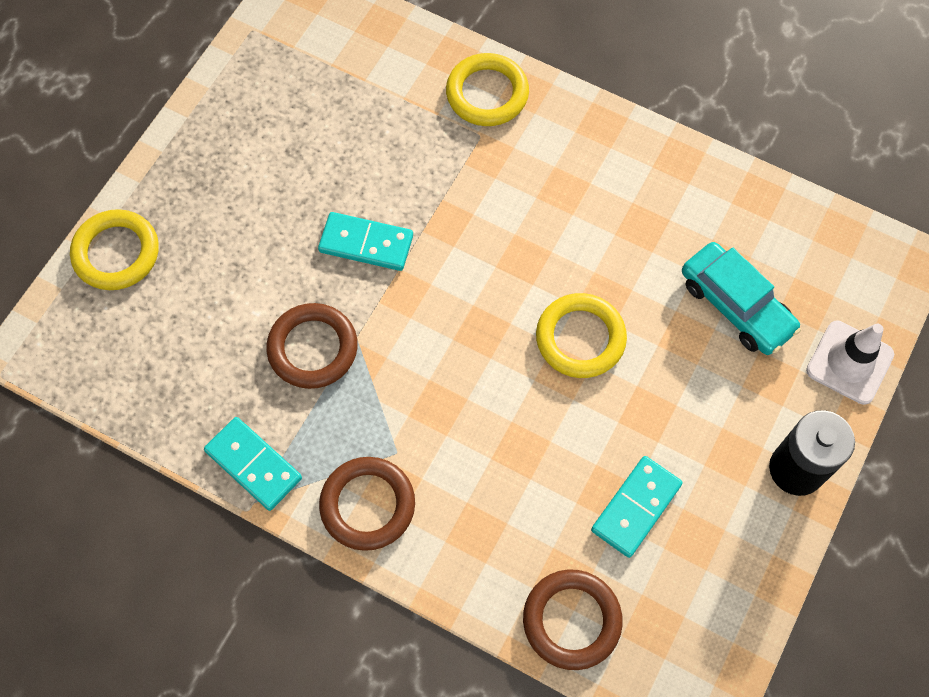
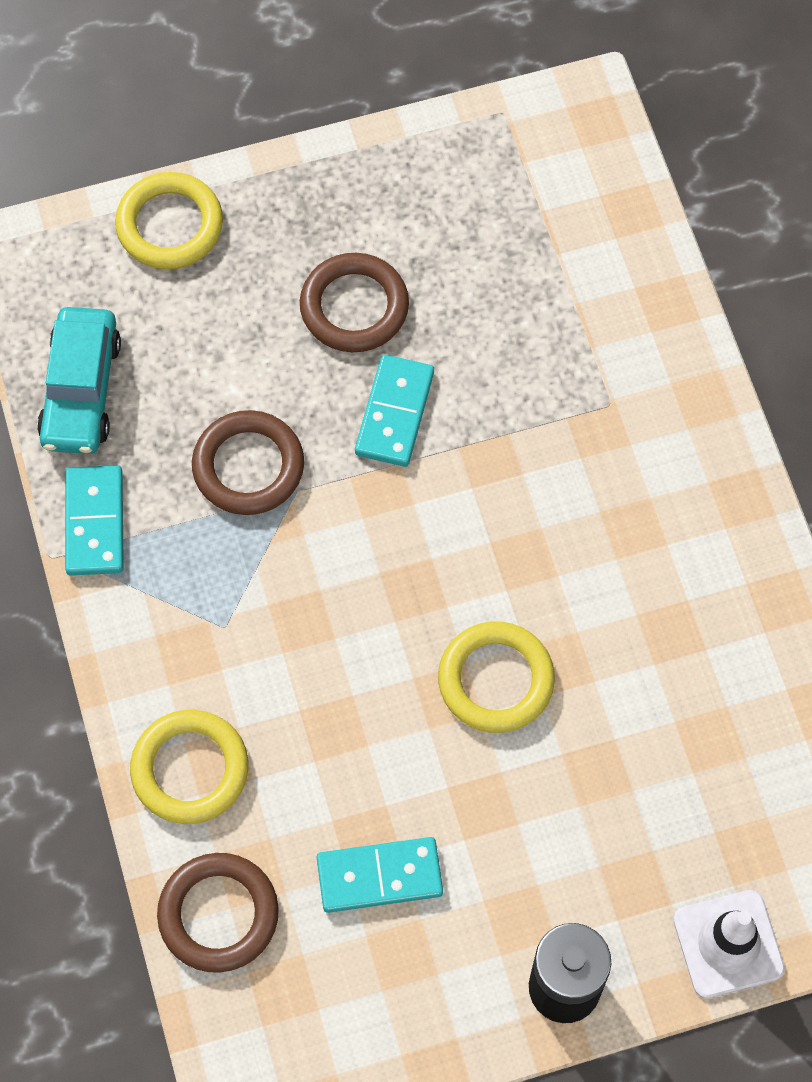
camera: 45 degrees right, 0 degrees up
turquoise domino [318,212,413,271] -> turquoise domino turned 45 degrees clockwise [355,355,434,467]
brown ring [319,457,415,551] -> brown ring moved to [300,253,409,352]
yellow ring [446,53,529,126] -> yellow ring moved to [130,710,248,824]
turquoise car [682,242,801,355] -> turquoise car moved to [37,307,121,454]

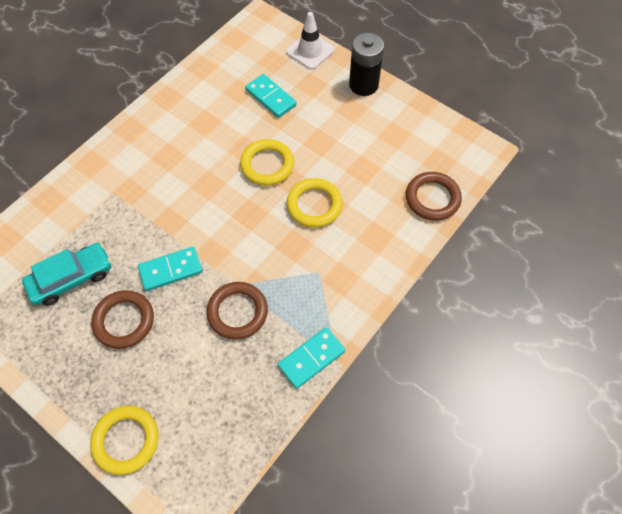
camera: 125 degrees left, 5 degrees down
turquoise car [37,307,121,454] -> turquoise car moved to [22,243,112,306]
yellow ring [130,710,248,824] -> yellow ring moved to [286,178,343,228]
turquoise domino [316,837,443,913] -> turquoise domino moved to [245,74,297,118]

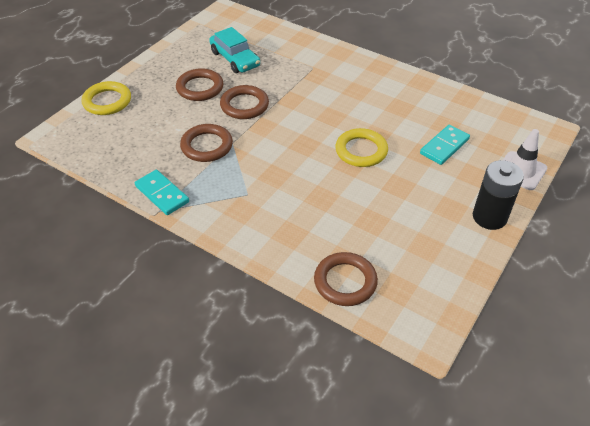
camera: 85 degrees right, 15 degrees down
turquoise domino [138,247,202,291] -> brown ring [220,85,269,119]
yellow ring [286,178,343,228] -> none

